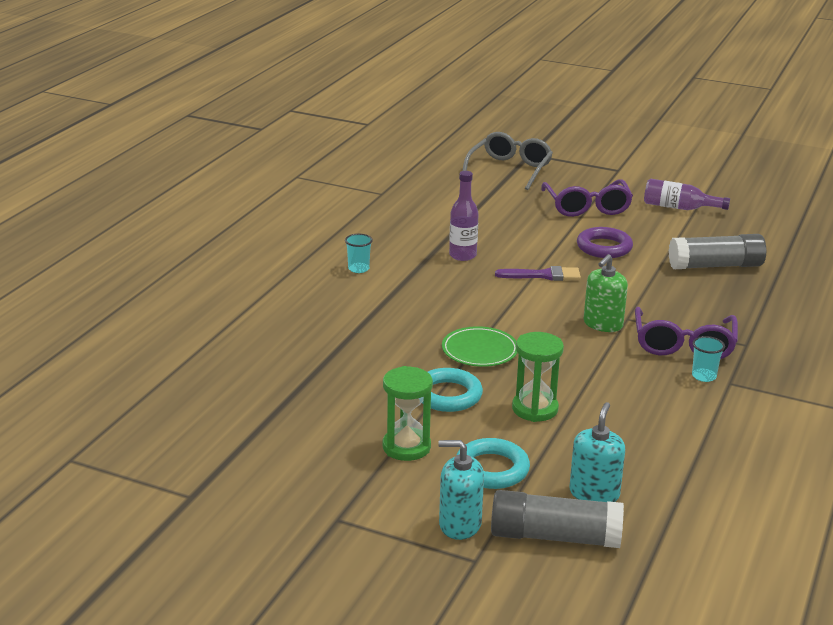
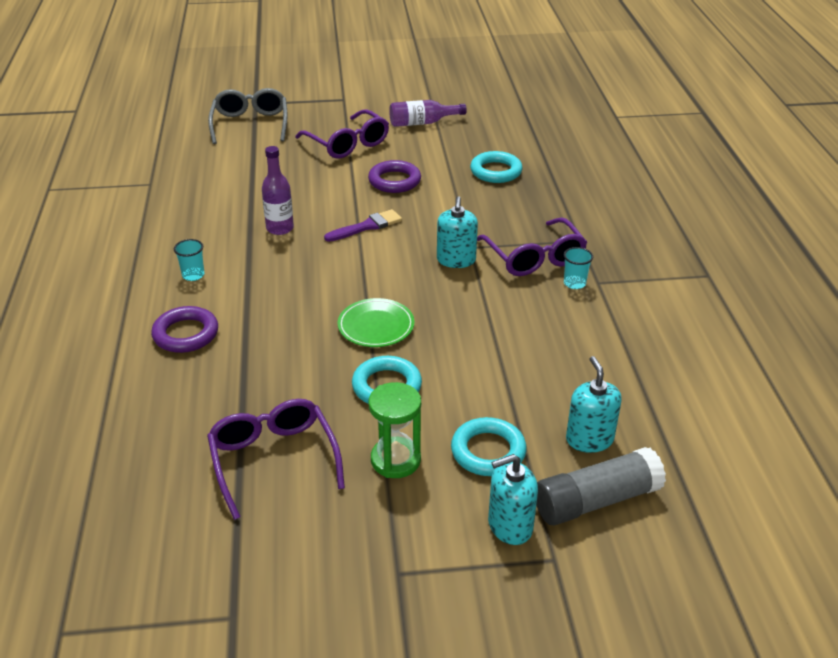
camera: 30 degrees left, 10 degrees up
green hourglass [512,332,564,422] -> none
green soap dispenser [584,254,628,332] -> turquoise soap dispenser [437,196,478,268]
grey glue stick [669,234,766,269] -> turquoise ring [470,151,523,183]
none -> purple ring [151,306,218,353]
none -> purple glasses [207,399,345,520]

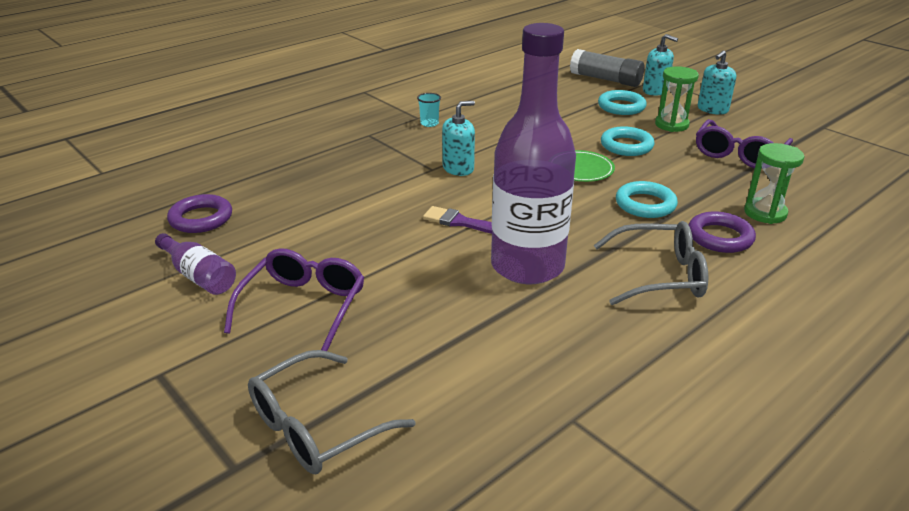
camera: 125 degrees left, 5 degrees down
turquoise cup [174,239,204,281] -> grey glasses [594,221,708,305]
purple bottle [262,146,294,235] -> purple bottle [491,23,576,284], size x2.21
purple ring [368,160,421,193] -> purple ring moved to [167,194,232,233]
turquoise ring [470,151,523,183] -> turquoise ring moved to [616,181,678,218]
purple glasses [477,217,587,276] -> none
turquoise soap dispenser [566,356,622,453] -> turquoise soap dispenser moved to [698,50,736,115]
none -> green hourglass [744,143,804,224]

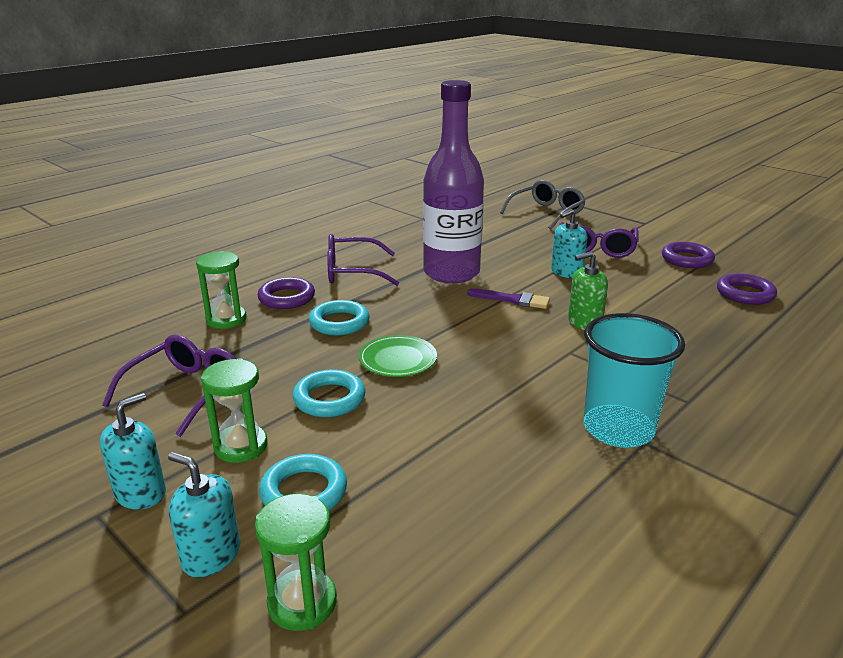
camera: 175 degrees right, 5 degrees down
purple bottle [155,233,236,295] -> purple ring [662,242,715,268]
turquoise cup [417,93,441,127] -> turquoise cup [584,313,685,448], size x2.49
turquoise soap dispenser [442,101,475,176] -> turquoise soap dispenser moved to [551,209,587,278]
grey glue stick [570,49,645,87] -> green hourglass [255,494,337,631]
grey glasses [594,221,708,305] -> purple glasses [327,234,399,286]
none -> green soap dispenser [568,251,608,330]

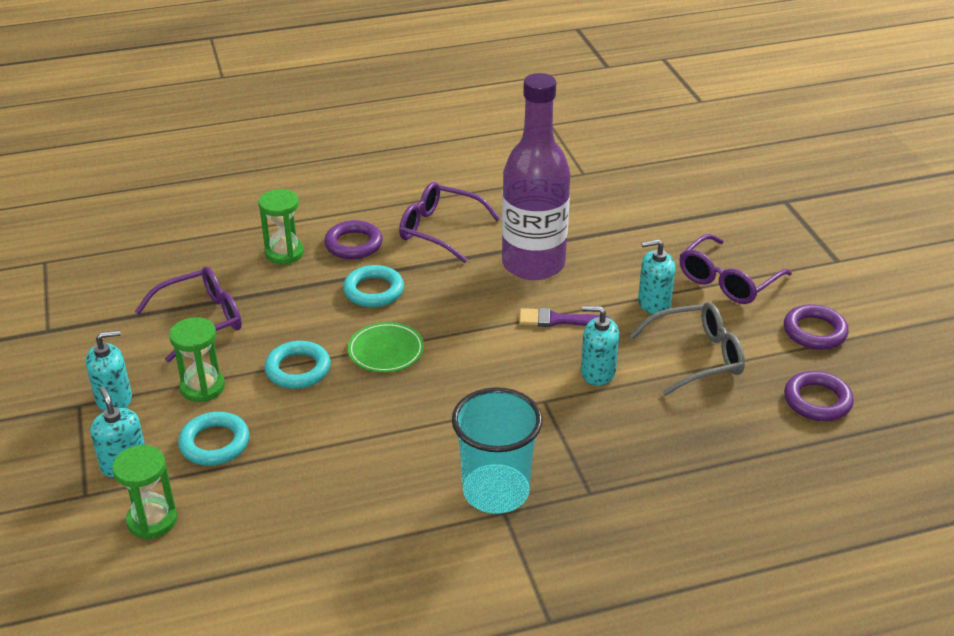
camera: 30 degrees right, 10 degrees up
purple brush [467,288,550,309] -> purple brush turned 135 degrees clockwise [519,308,611,327]
grey glasses [500,180,586,229] -> grey glasses moved to [630,302,745,396]
green soap dispenser [568,251,608,330] -> turquoise soap dispenser [581,306,619,386]

